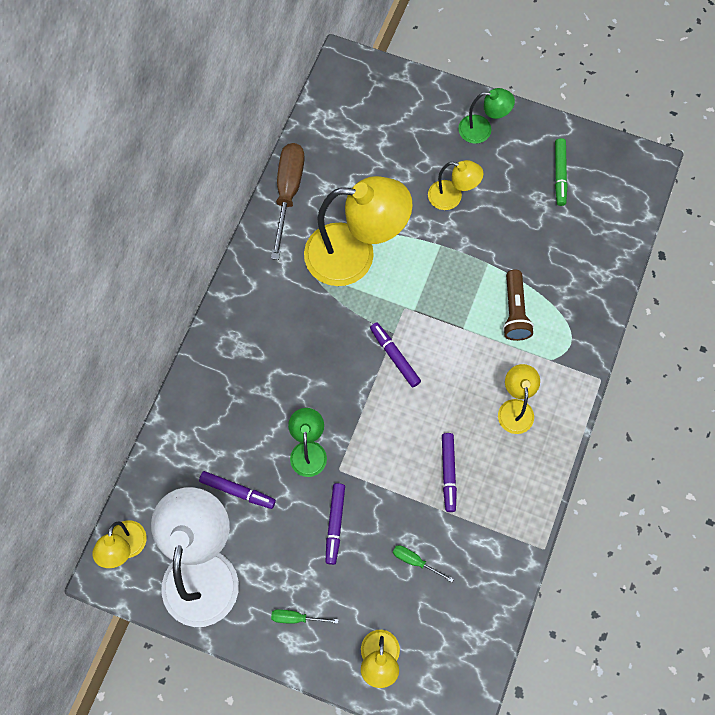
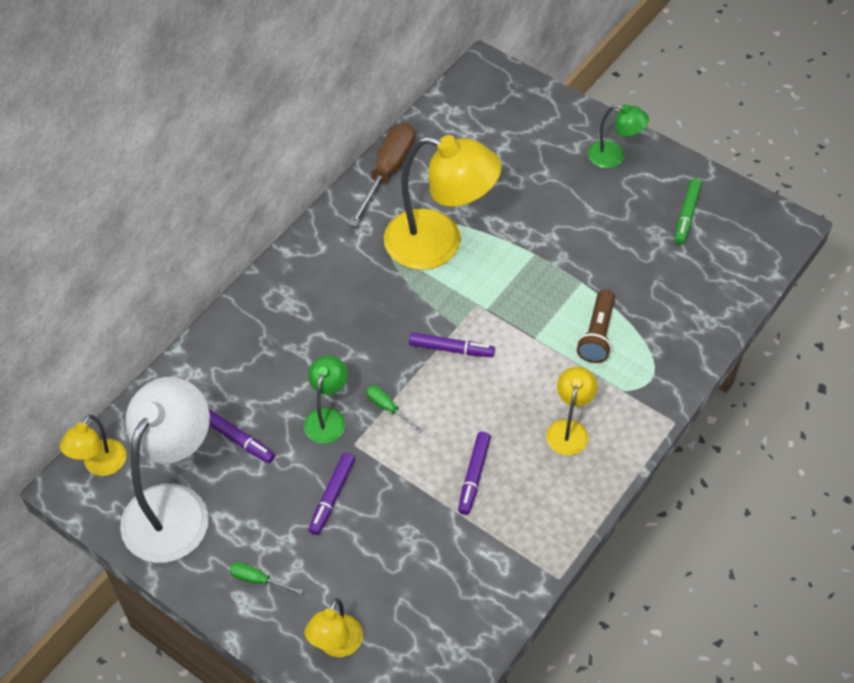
camera: 15 degrees right, 15 degrees down
purple marker [370,322,421,388] -> purple marker turned 120 degrees clockwise [409,333,495,357]
green screwdriver [393,545,454,582] -> green screwdriver moved to [366,386,422,432]
yellow lamp [428,160,483,210] -> none

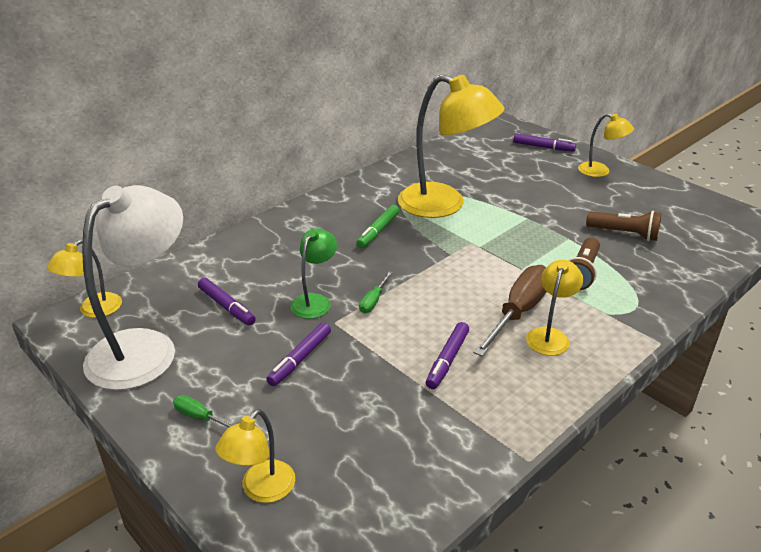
camera: 10 degrees right, 20 degrees down
brown screwdriver [348,123,415,227] -> brown screwdriver moved to [473,265,547,357]
green screwdriver [366,386,422,432] -> green screwdriver turned 120 degrees counterclockwise [359,272,393,313]
purple marker [409,333,495,357] -> purple marker moved to [513,133,576,152]
green lamp [588,104,649,168] -> yellow lamp [578,113,634,177]
green marker [674,179,702,245] -> green marker moved to [356,205,399,248]
none -> brown flashlight [586,211,661,241]

